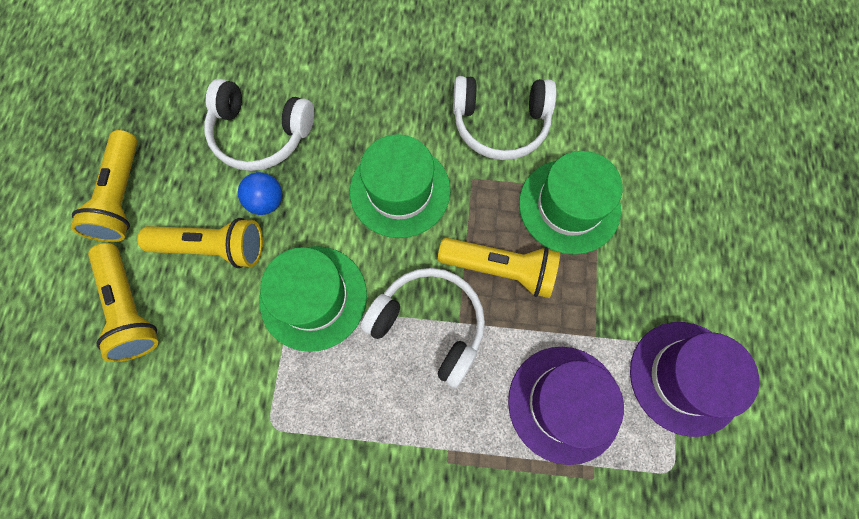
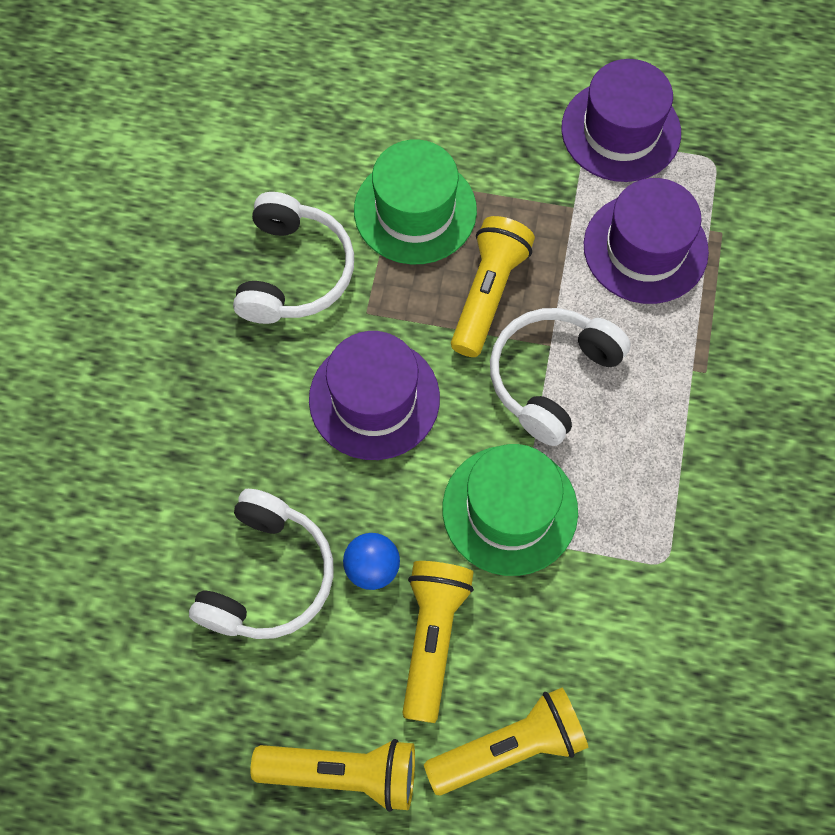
camera: 85 degrees left, 5 degrees down
green hat [350,134,451,238] -> purple hat [309,331,440,460]

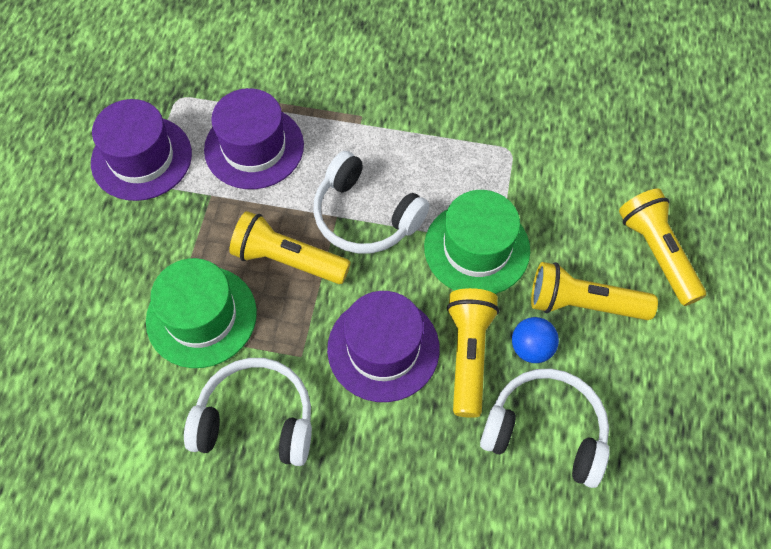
camera: 90 degrees left, 5 degrees down
yellow flashlight [250,739,415,812] -> yellow flashlight moved to [447,288,499,418]

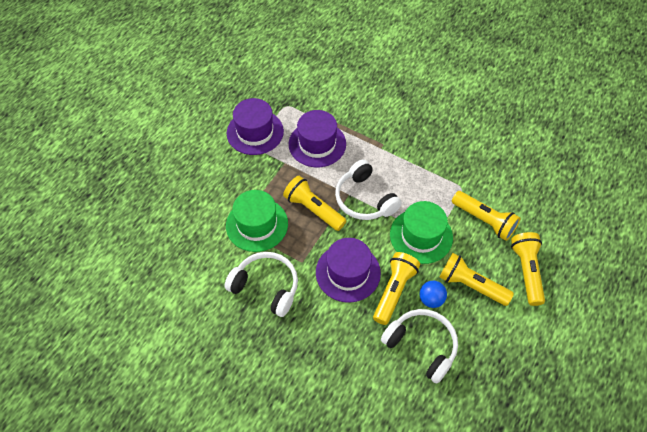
camera: 20 degrees right, 5 degrees down
none -> yellow flashlight [452,191,521,241]

